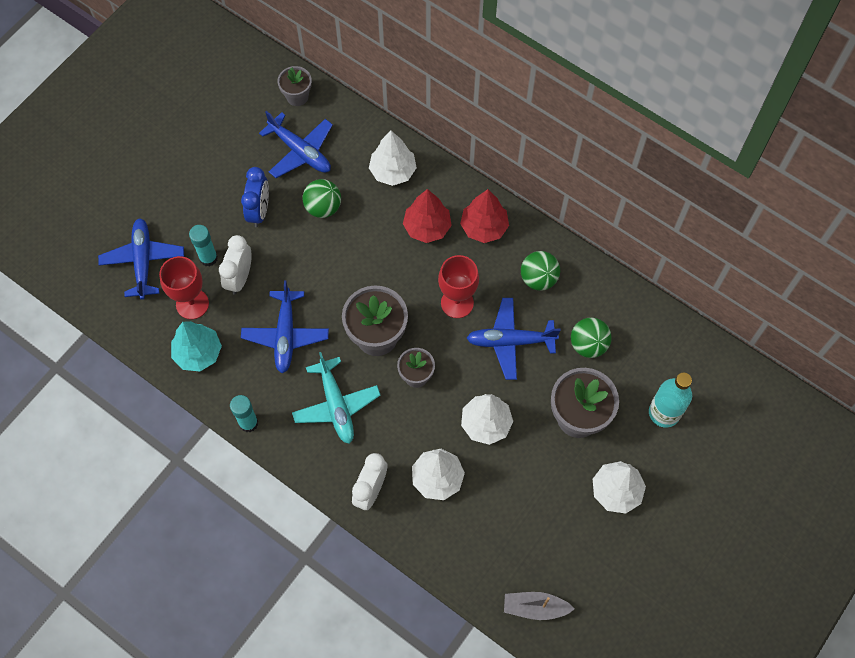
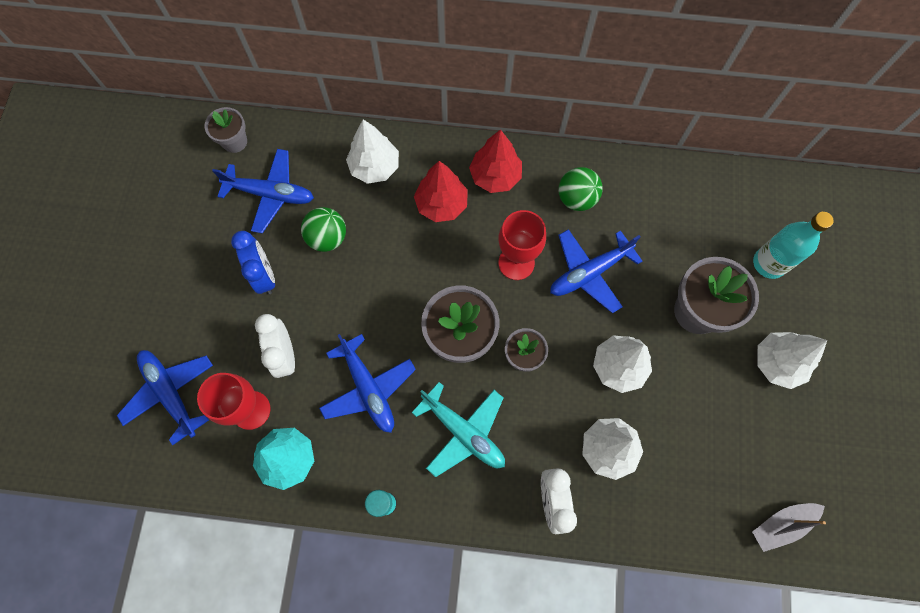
camera: 30 degrees left, 5 degrees up
turquoise glue stick [189,225,218,267] -> none
green ball [571,317,612,358] -> none

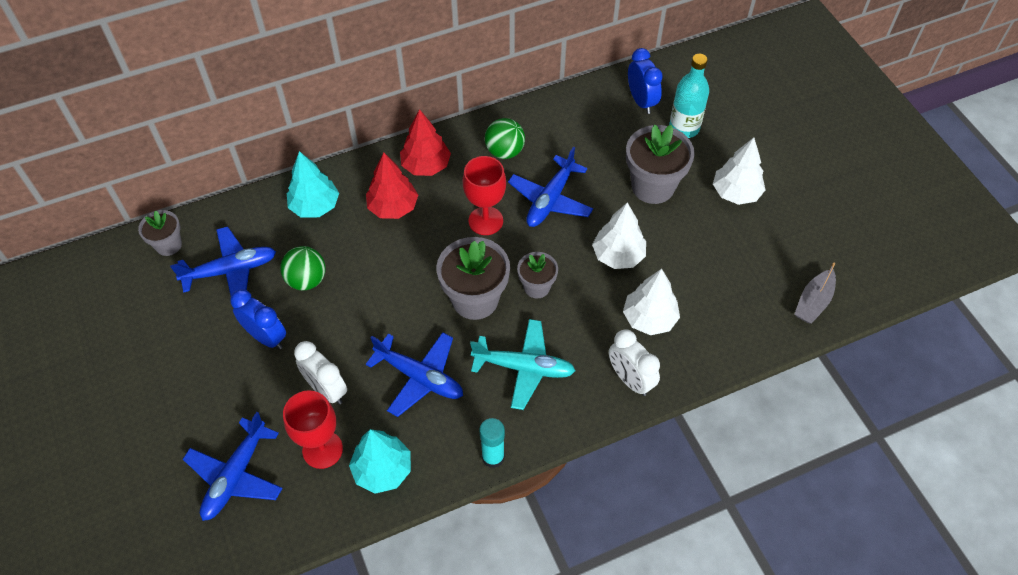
camera: 30 degrees left, 15 degrees down
blue plane [117,350,213,445] -> blue plane turned 90 degrees counterclockwise [183,412,283,521]
white tree [346,119,399,184] -> turquoise tree [287,151,339,217]
none -> blue clock [628,48,663,114]

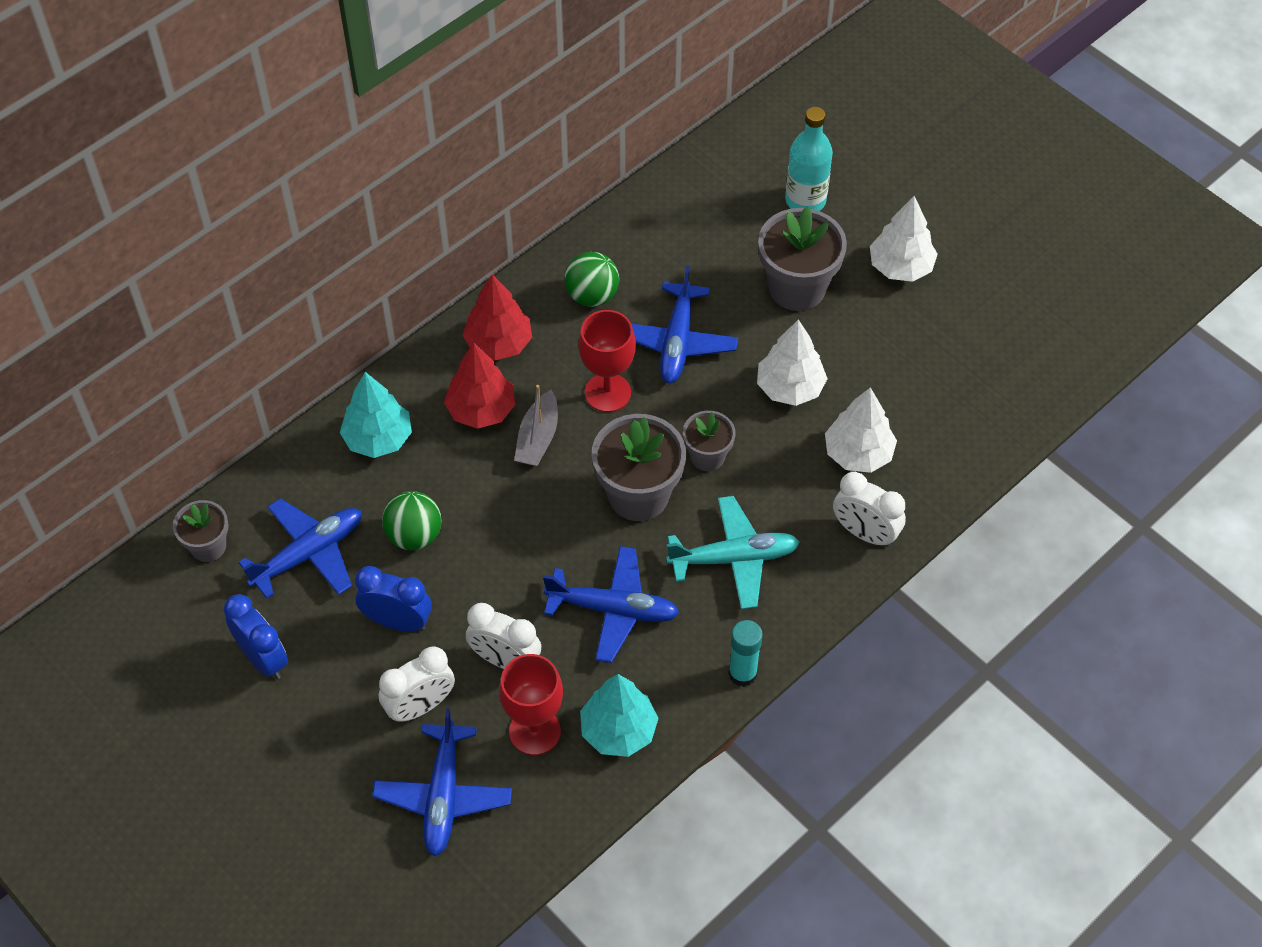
camera: 20 degrees left, 0 degrees up
blue clock [628,48,663,114] -> blue clock moved to [224,594,288,679]
grey boat [794,262,836,324] -> grey boat moved to [514,385,558,466]
none -> white clock [379,647,455,722]

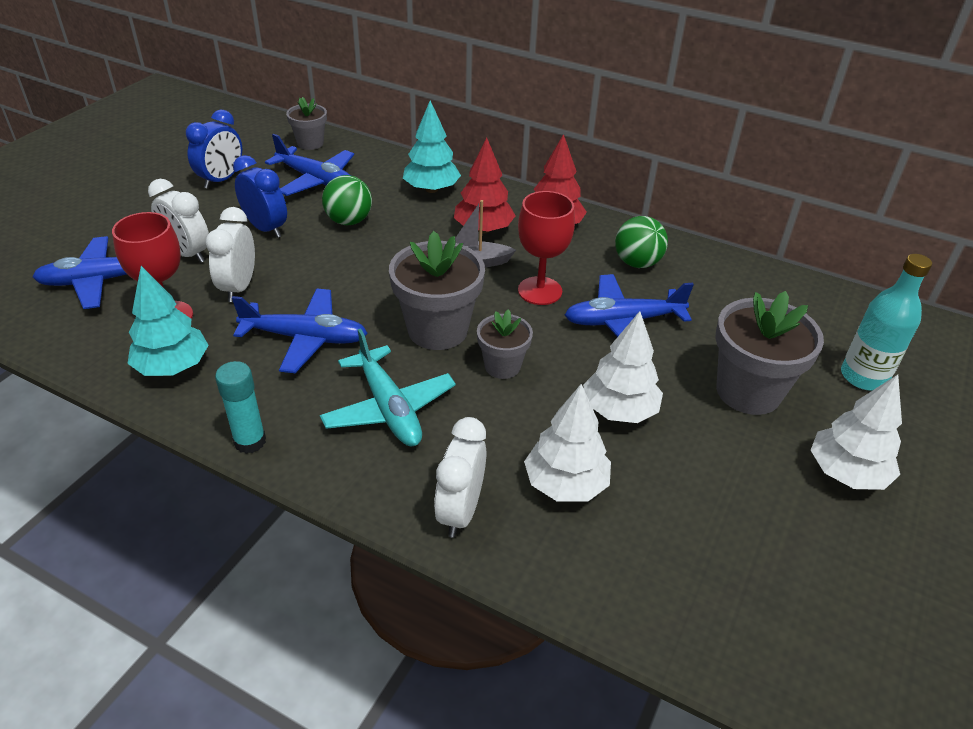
camera: 70 degrees right, 15 degrees down
blue clock [355,566,432,632] -> blue clock turned 45 degrees counterclockwise [233,155,287,238]
blue plane [543,546,679,663] -> blue plane turned 75 degrees counterclockwise [232,288,368,373]

